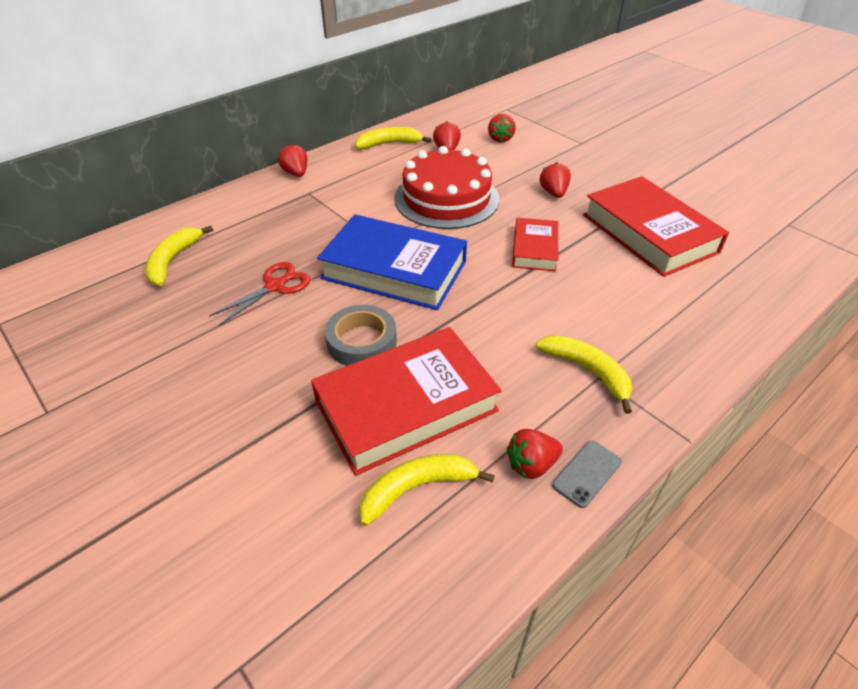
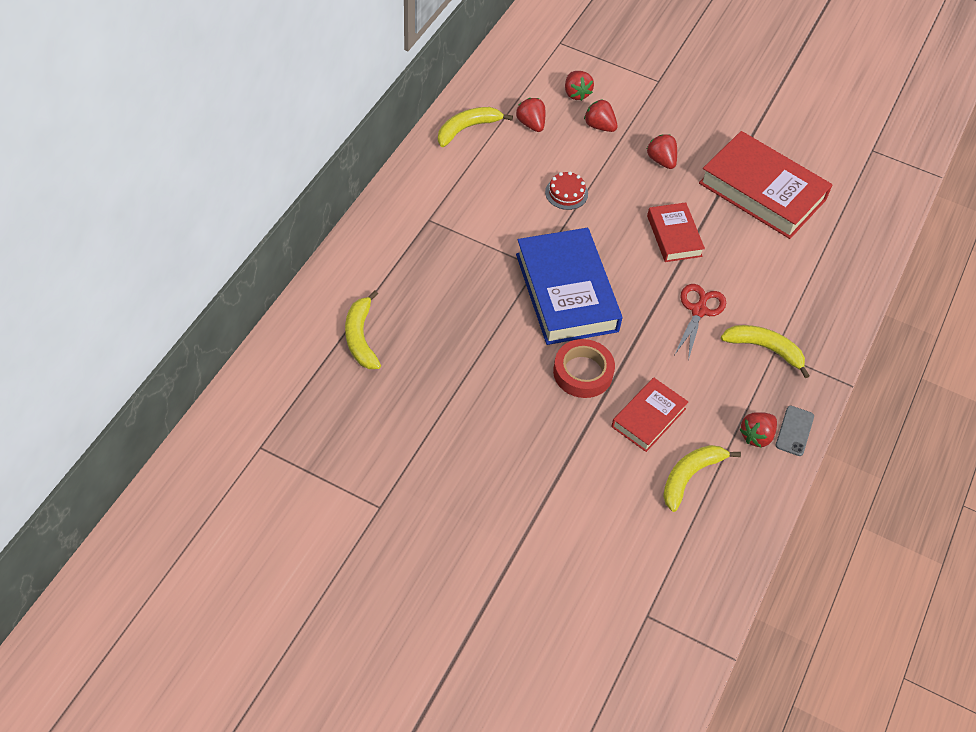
camera: 25 degrees left, 10 degrees up
red scissors [209,262,311,325] -> red scissors moved to [674,284,726,360]
red strawberry [278,144,307,177] -> red strawberry moved to [584,99,618,132]
red book [311,327,502,476] -> red book [612,378,688,452], size x0.55
blue book [317,214,467,310] -> blue book turned 75 degrees clockwise [516,228,623,345]
grey tape [325,305,397,366] -> red tape [553,339,615,398]
red cake [394,146,499,229] -> red cake [545,172,588,210], size x0.40

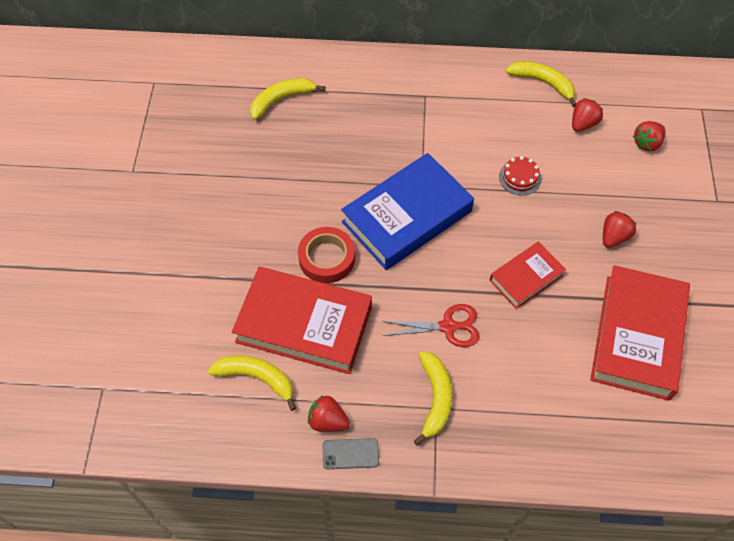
camera: 70 degrees right, 5 degrees up
red strawberry [584,99,618,132] -> none
red book [612,378,688,452] -> red book [232,267,372,374], size x1.83

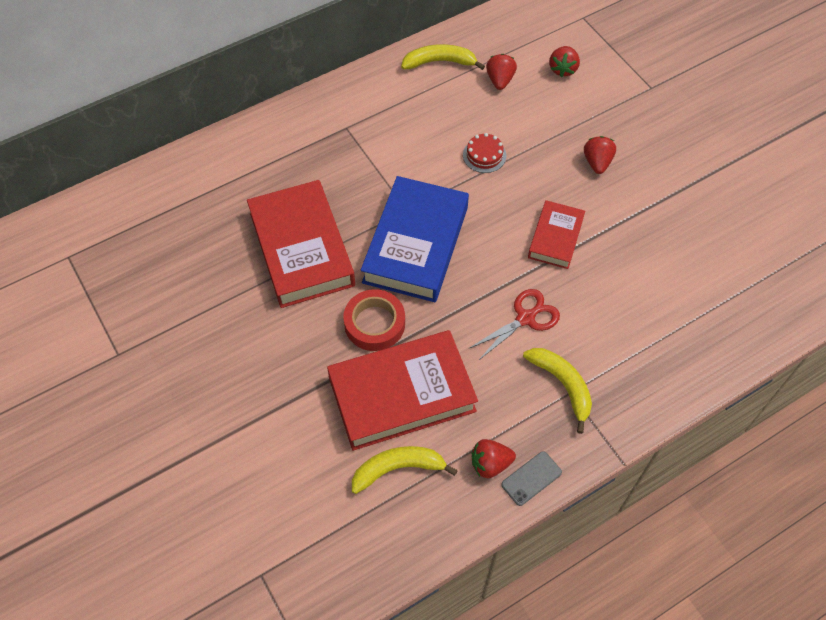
camera: 35 degrees left, 0 degrees up
yellow banana [250,78,325,120] -> none
red book [590,265,690,401] -> red book moved to [247,180,355,308]

